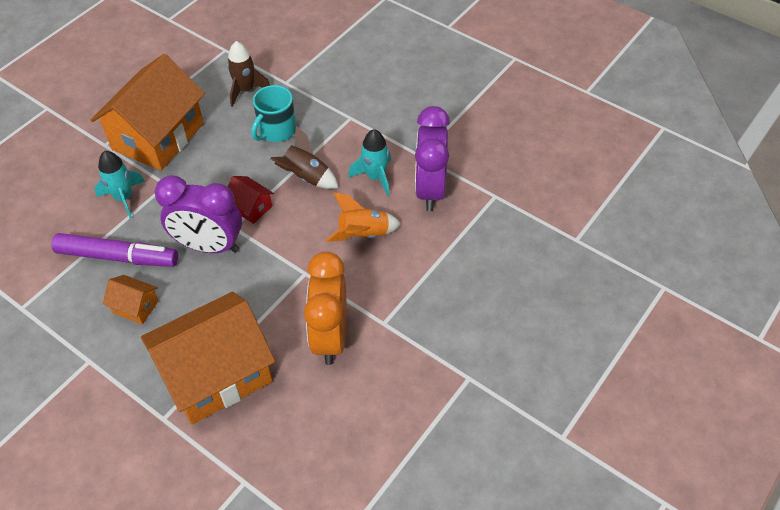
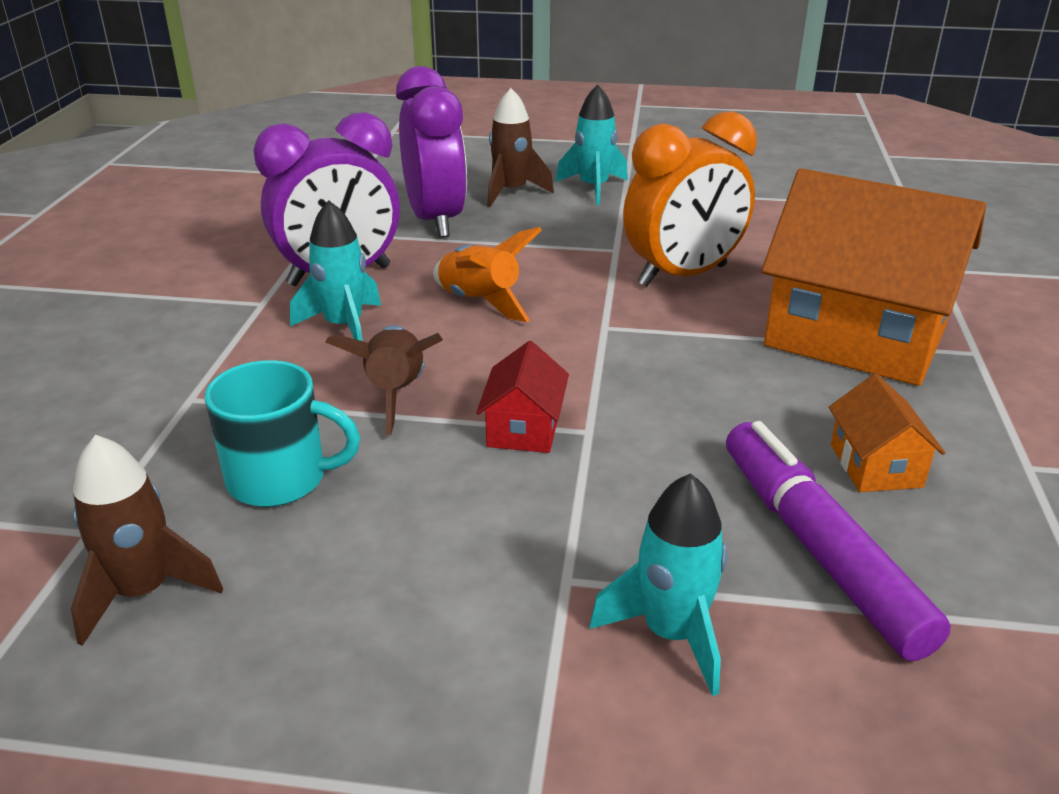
camera: 120 degrees left, 20 degrees down
orange house [91,54,205,171] -> none
purple clock [155,175,242,253] -> purple clock moved to [396,66,467,238]
none -> brown rocket [487,88,554,207]
none -> turquoise rocket [556,85,628,205]

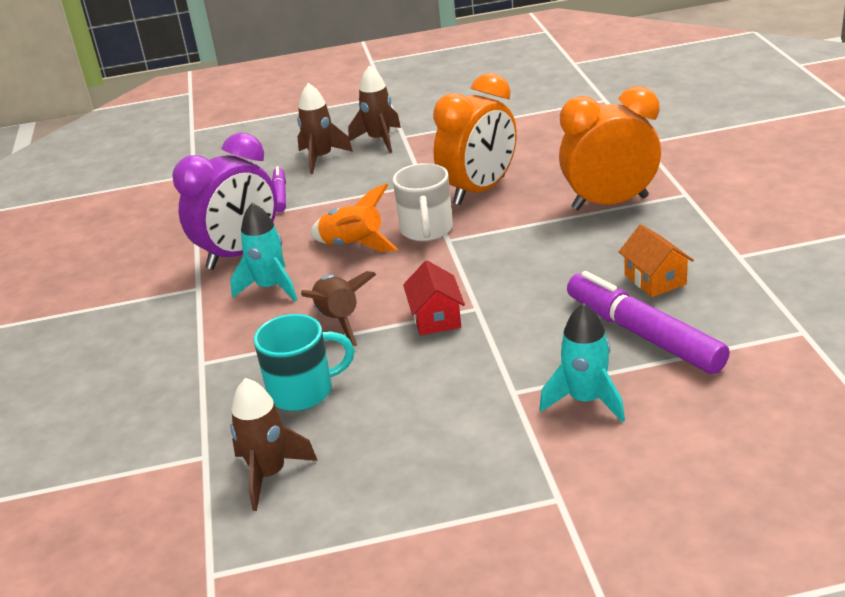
camera: 15 degrees left, 0 degrees up
purple clock [396,66,467,238] -> purple marker [272,166,286,212]
turquoise rocket [556,85,628,205] -> brown rocket [348,65,401,153]
orange house [761,168,986,386] -> orange clock [559,86,661,210]
none -> white mug [393,163,453,241]

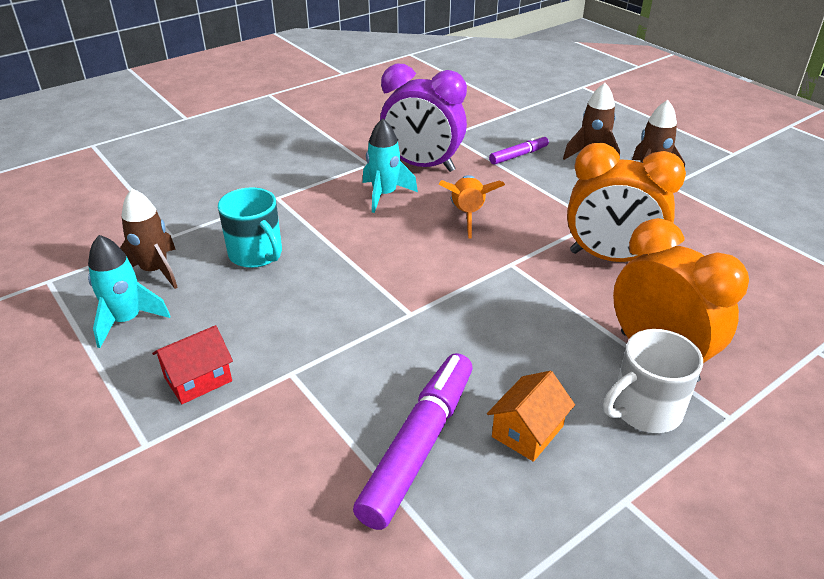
camera: 60 degrees right, 5 degrees up
brown rocket [301,271,377,346] -> none
white mug [393,163,453,241] -> white mug moved to [603,329,703,433]
red house [403,260,465,335] -> red house moved to [152,325,233,404]
turquoise rocket [539,303,625,422] -> turquoise rocket moved to [88,235,170,348]

